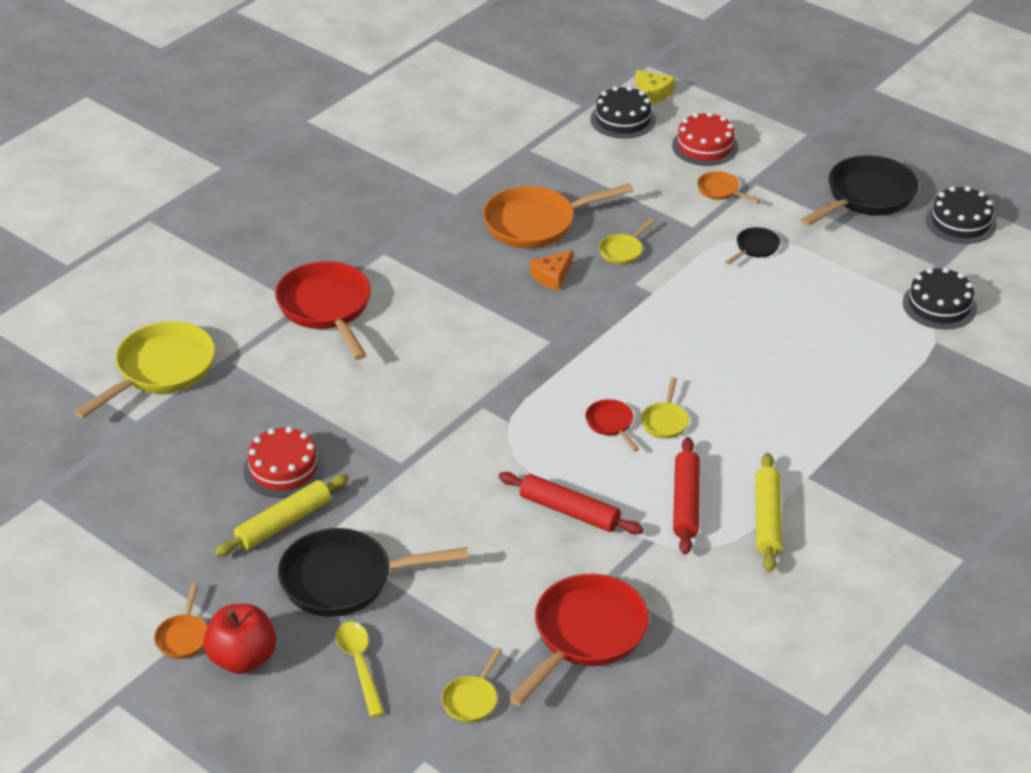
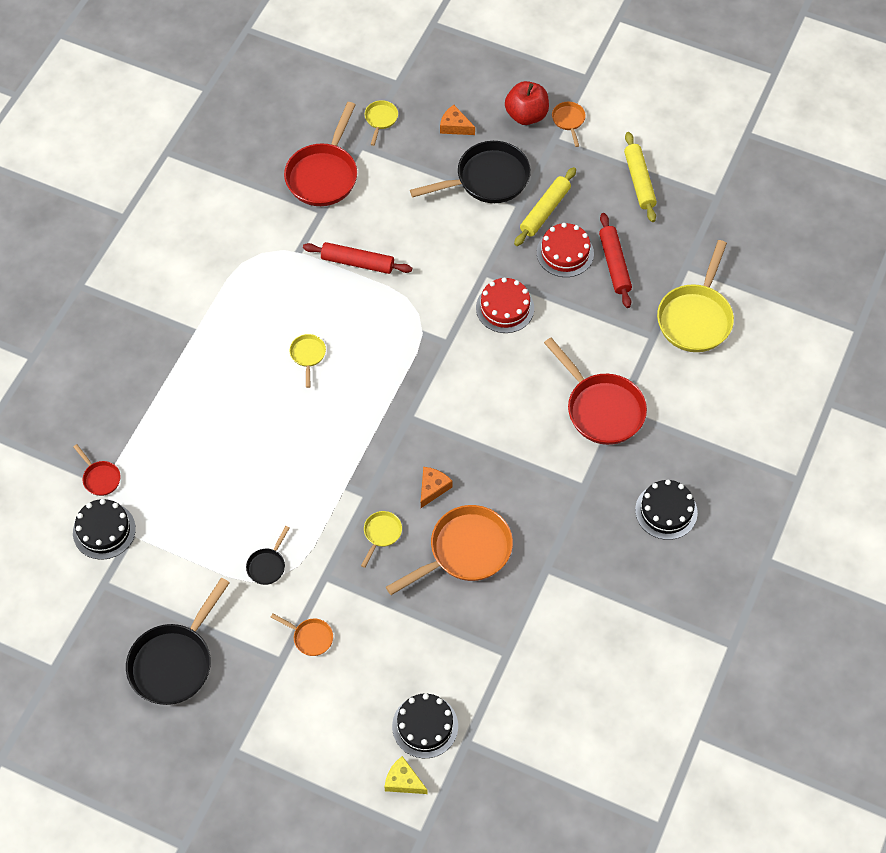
camera: 165 degrees right, 20 degrees up
yellow spoon [336,621,384,717] -> orange cheese [440,105,475,135]
red pan [585,399,639,452] -> red pan moved to [73,444,121,496]
red cake [672,112,739,166] -> red cake moved to [476,277,534,333]
red rolling pin [673,437,700,555] -> red rolling pin moved to [599,213,632,308]
yellow rolling pin [755,453,782,572] -> yellow rolling pin moved to [624,132,657,222]
black cake [926,186,997,244] -> black cake moved to [635,480,698,540]

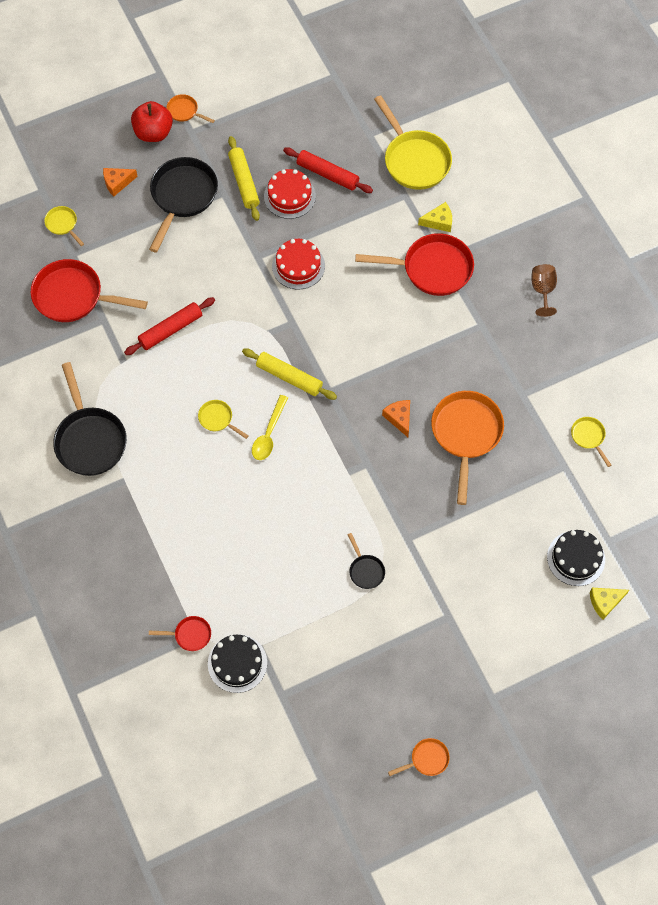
camera: 50 degrees left, 5 degrees up
black pan [126,578,230,705] -> black pan moved to [53,362,127,476]
orange pan [270,614,333,656] -> orange pan moved to [388,738,450,776]
red pan [284,102,357,206] -> red pan turned 135 degrees clockwise [31,259,148,322]
yellow pan [361,511,402,568] -> yellow pan moved to [571,417,611,467]
yellow rolling pin [624,132,657,222] -> yellow rolling pin moved to [242,348,337,400]
black cake [635,480,698,540] -> brown goblet [531,264,557,317]
none -> yellow spoon [252,395,288,460]
none -> yellow cheese [418,202,452,232]

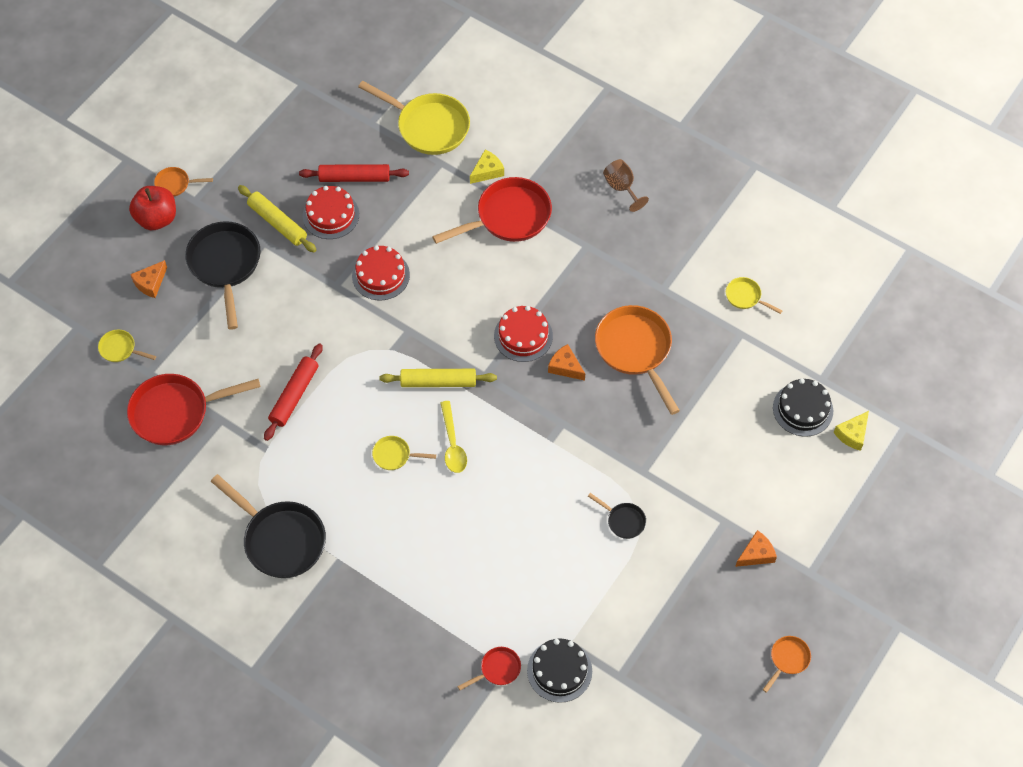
camera: 30 degrees left, 5 degrees down
none -> red cake [494,306,553,362]
none -> orange cheese [735,530,777,567]

